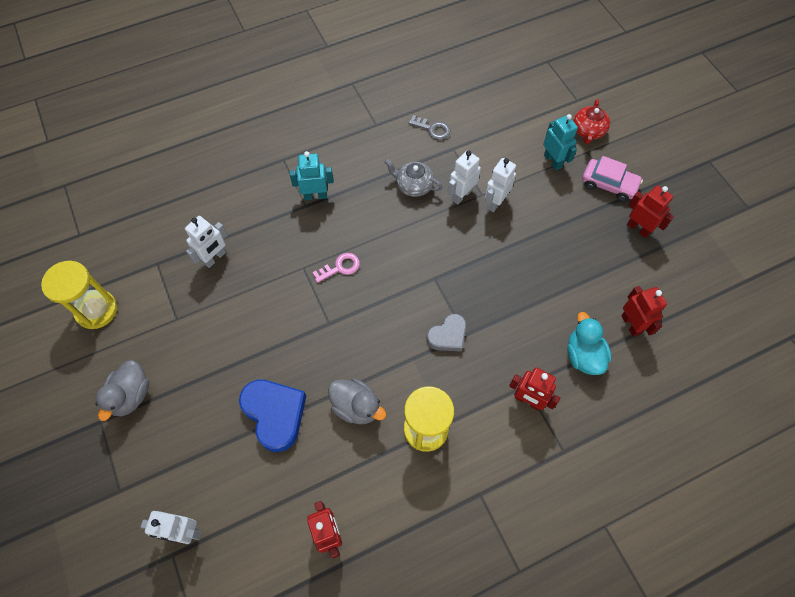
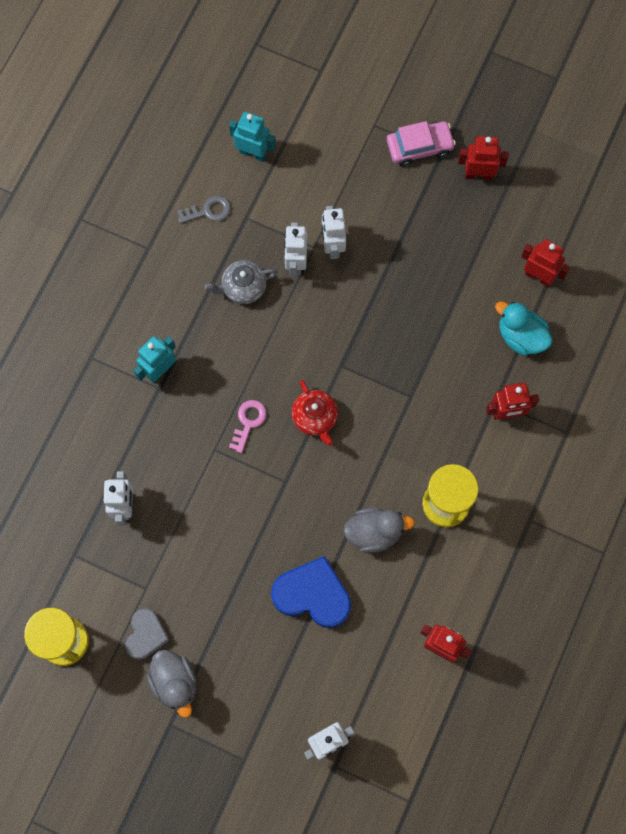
camera: 40 degrees left, 10 degrees up
grey heart [427,314,466,352] -> grey heart moved to [125,608,170,660]
turquoise robot [543,114,578,170] -> turquoise robot moved to [229,112,276,162]
red teapot [573,99,610,144] -> red teapot moved to [291,380,338,446]

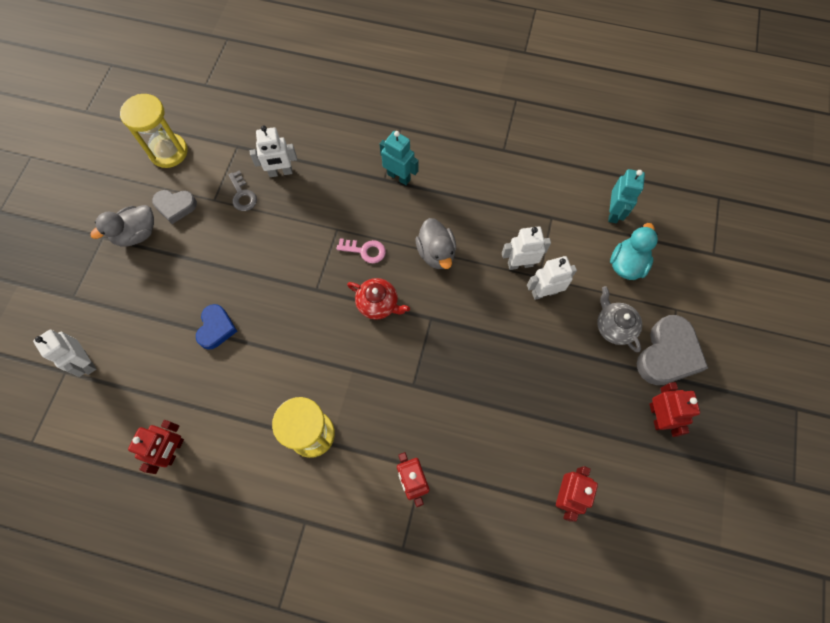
camera: 80 degrees right, 5 degrees down
grey key [177,196,231,224] -> grey key moved to [228,170,257,211]
grey teapot [204,260,278,304] -> grey teapot moved to [597,286,642,352]
blue heart [271,556,351,628] -> blue heart [196,304,237,350], size x0.62
red teapot [291,380,338,446] -> red teapot turned 120 degrees counterclockwise [347,278,410,320]
grey duck [344,508,415,553] -> grey duck moved to [416,218,456,269]
pink car [387,121,456,167] -> grey heart [637,315,708,385]
turquoise duck [495,302,553,356] -> turquoise duck moved to [610,223,658,280]

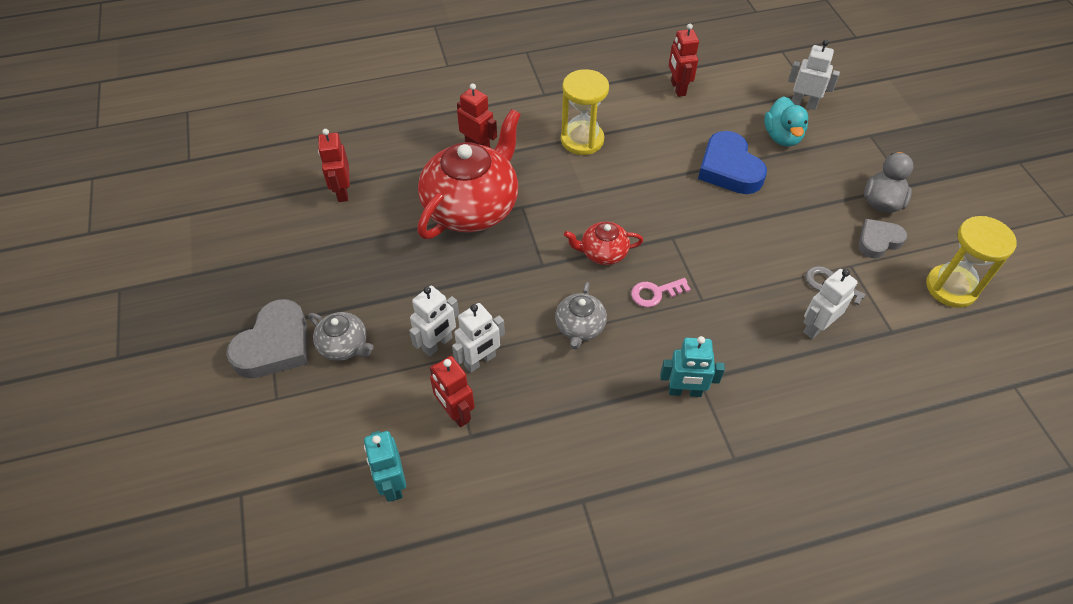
camera: 150 degrees right, 15 degrees down
blue heart [196,304,237,350] -> blue heart [698,131,767,194], size x1.61
grey duck [416,218,456,269] -> grey teapot [555,282,607,349]
turquoise duck [610,223,658,280] -> turquoise duck moved to [764,97,808,147]
grey heart [637,315,708,385] -> grey heart turned 150 degrees counterclockwise [226,299,308,378]
red robot [649,382,700,437] -> red robot moved to [430,356,475,427]
none -> red teapot [417,109,521,239]

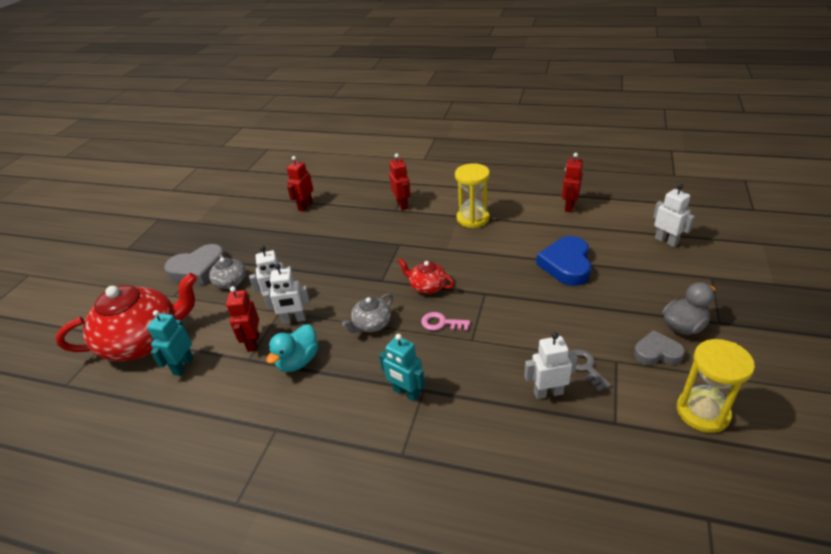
camera: 35 degrees right, 15 degrees down
red teapot [417,109,521,239] -> red teapot moved to [55,273,197,362]
turquoise duck [764,97,808,147] -> turquoise duck moved to [266,324,318,372]

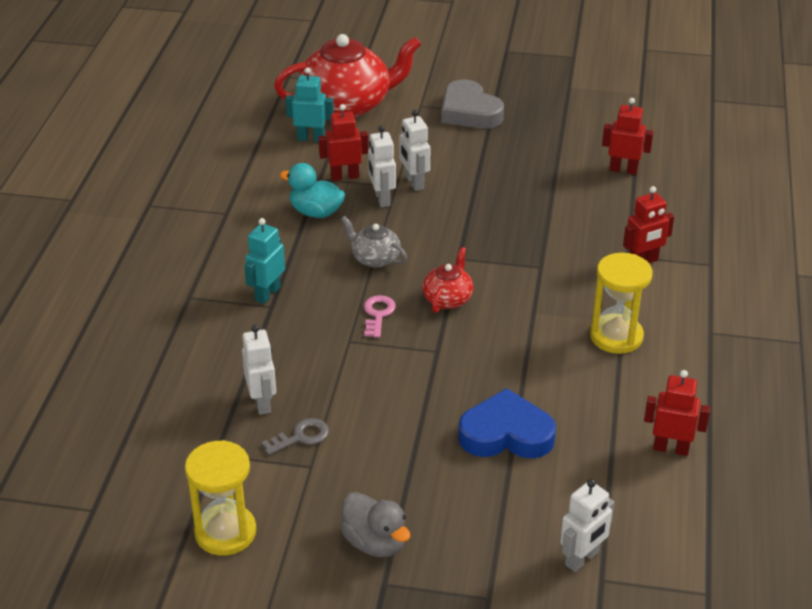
camera: 80 degrees right, 0 degrees up
red teapot [55,273,197,362] -> red teapot turned 75 degrees counterclockwise [274,34,421,118]
grey teapot [209,255,246,289] -> none
grey heart [634,330,685,365] -> none

